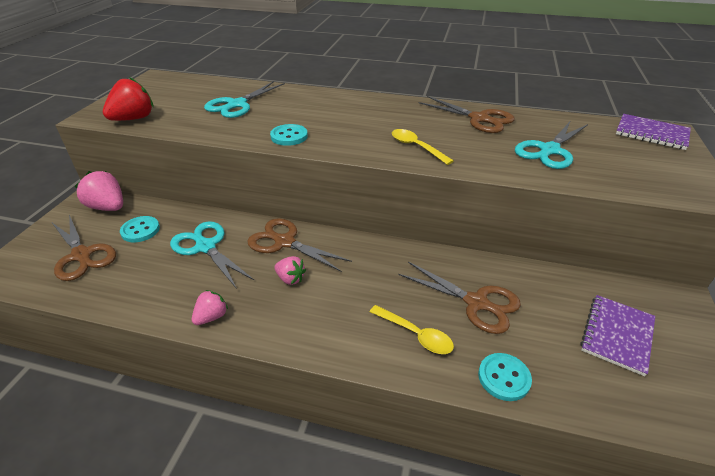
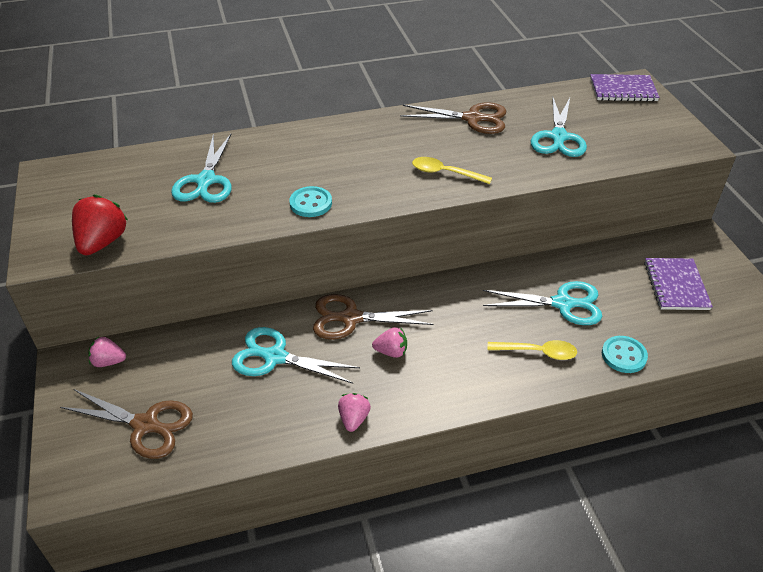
camera: 30 degrees left, 5 degrees up
pink strawberry [75,171,123,211] -> pink strawberry [88,336,126,367], size x0.60
turquoise button [120,216,160,242] -> none
brown scissors [398,262,521,334] -> turquoise scissors [483,281,602,325]

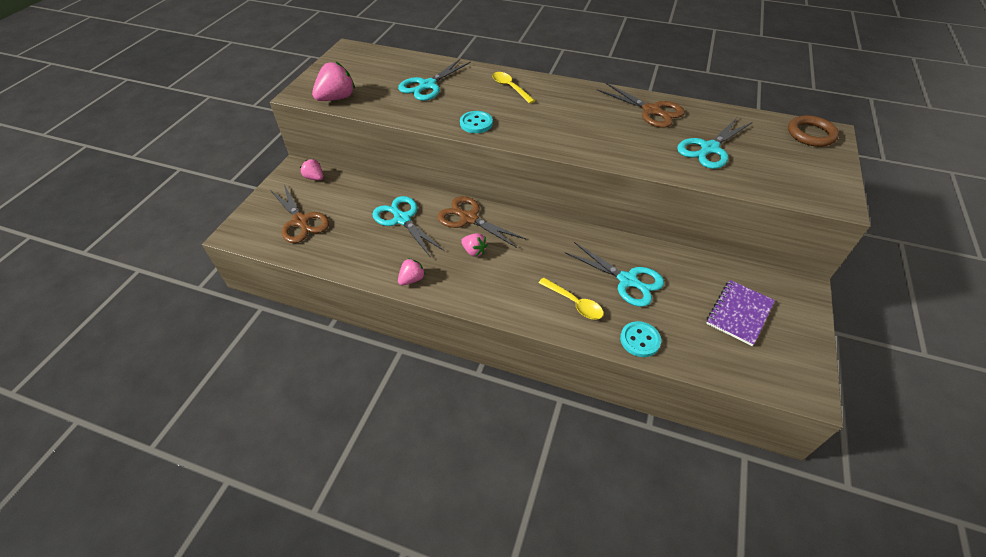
camera: 35 degrees right, 5 degrees up
red strawberry [72,195,128,256] -> pink strawberry [312,61,355,101]
yellow spoon [412,157,492,184] -> yellow spoon moved to [492,72,535,104]
purple notebook [590,74,660,102] -> brown ring [788,115,839,147]

